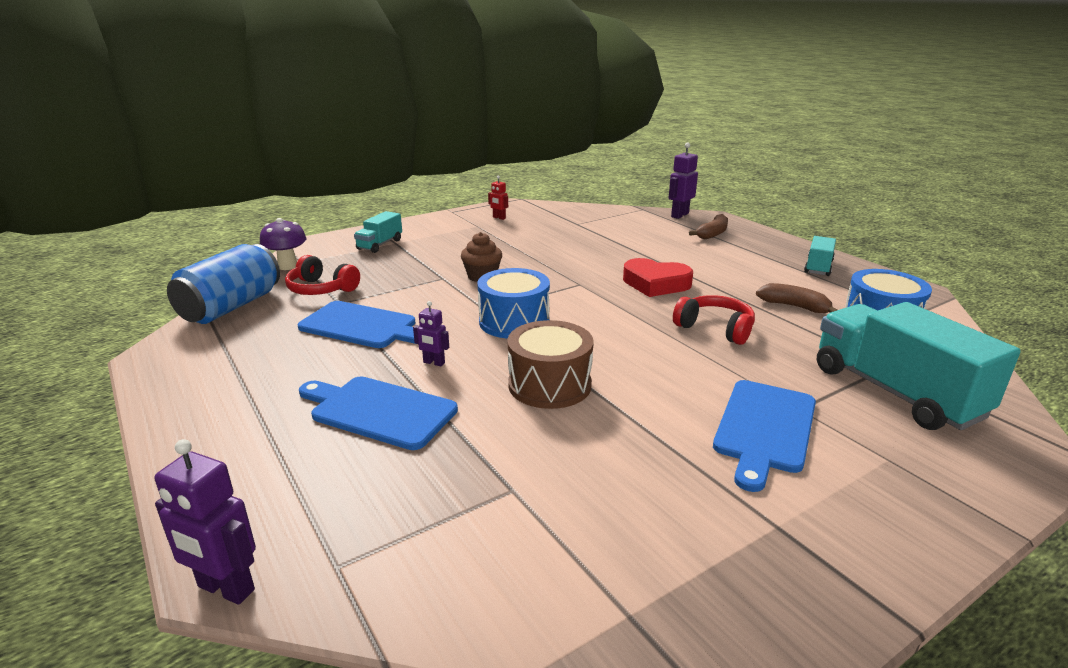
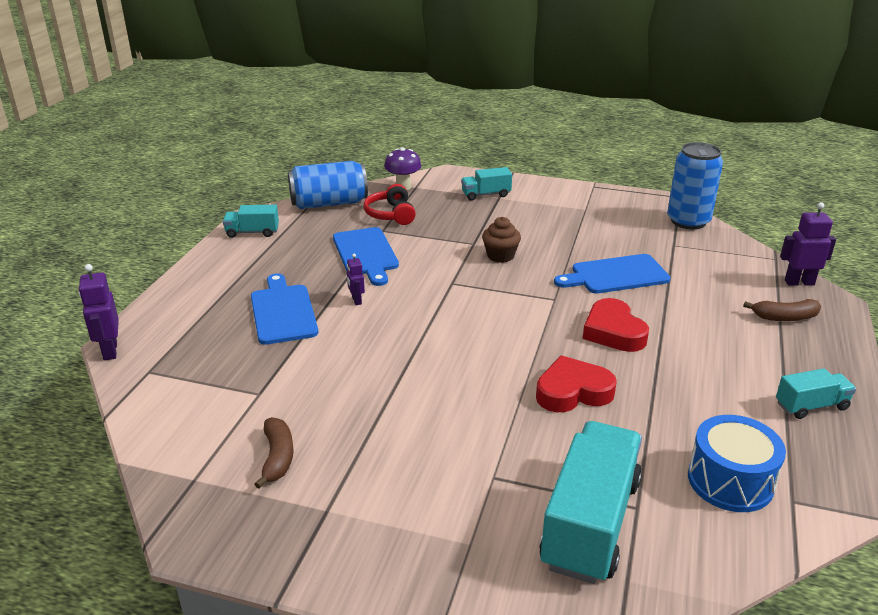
camera: 50 degrees right, 5 degrees up
blue drum [477,268,550,339] -> none
red robot [488,176,508,220] -> none
brown drum [508,320,594,409] -> none
red headphones [673,295,755,345] -> red heart [536,356,617,412]
blue cutting board [713,380,816,492] -> blue cutting board moved to [554,254,671,294]
brown banana [756,283,837,313] -> brown banana moved to [254,417,294,489]
none -> turquoise truck [223,205,279,238]
none -> blue can [667,142,723,229]

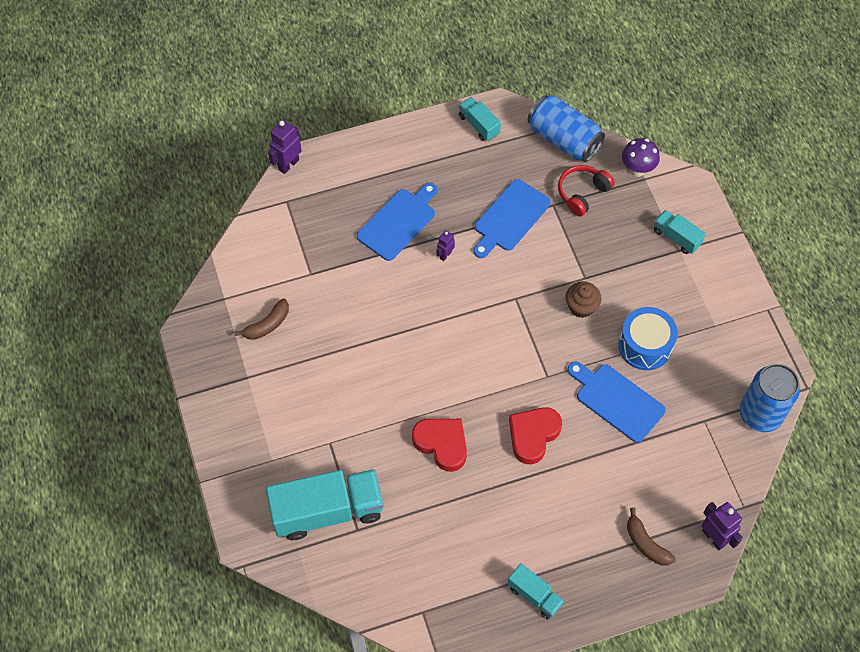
camera: 55 degrees right, 30 degrees up
blue drum [688,415,786,512] -> blue drum moved to [618,307,678,370]

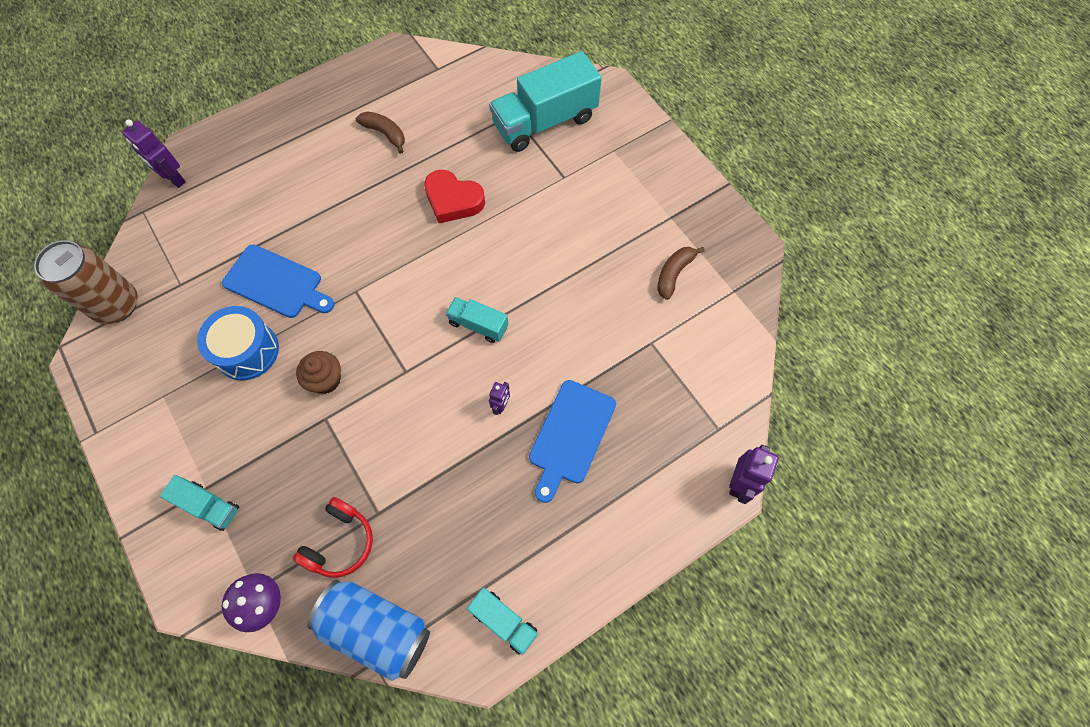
camera: 165 degrees right, 5 degrees up
blue cutting board [473,179,551,258] -> none
turquoise truck [507,563,564,619] -> turquoise truck moved to [446,297,509,343]
red heart [509,407,562,464] -> none
brown banana [627,507,676,566] -> brown banana moved to [356,111,405,154]
blue can [740,364,800,432] -> brown can [34,240,138,324]

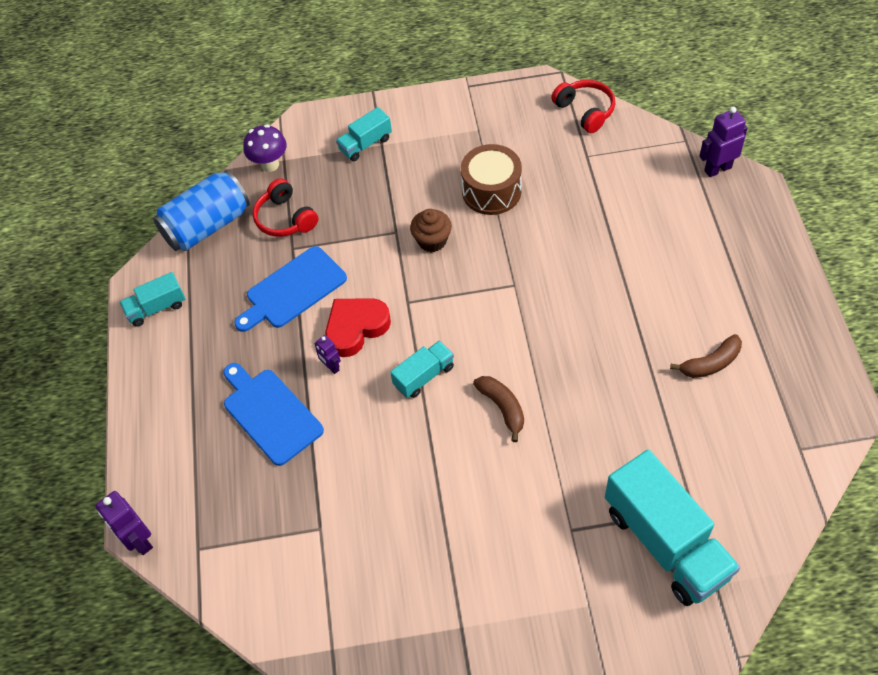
camera: 120 degrees right, 10 degrees down
brown can [34,240,138,324] -> red headphones [551,80,615,133]
blue drum [197,306,279,381] -> brown drum [461,144,522,215]
blue cutting board [222,244,334,318] -> blue cutting board moved to [234,246,347,332]
red heart [424,170,485,223] -> red heart moved to [325,298,391,357]
turquoise truck [489,51,602,152] -> turquoise truck turned 150 degrees clockwise [605,450,740,606]
brown banana [657,247,705,300] -> brown banana moved to [473,376,524,442]

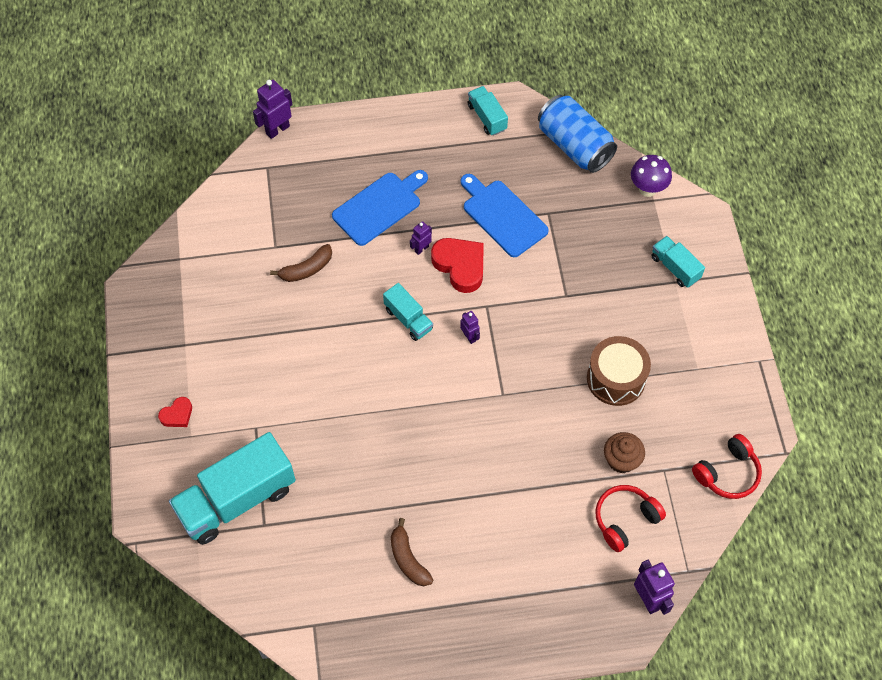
camera: 85 degrees right, 5 degrees up
red headphones [253,178,318,237] -> red headphones moved to [595,485,666,552]
brown cupcake [410,209,452,252] -> brown cupcake moved to [604,432,645,473]
brown banana [473,376,524,442] -> brown banana moved to [270,244,332,282]
none -> red heart [158,397,192,427]
none -> purple robot [460,311,480,344]

